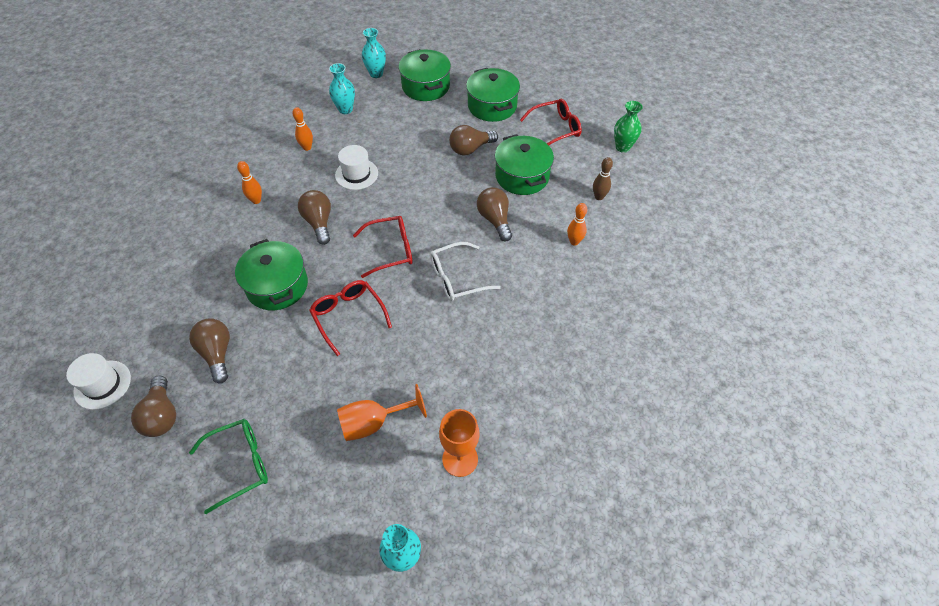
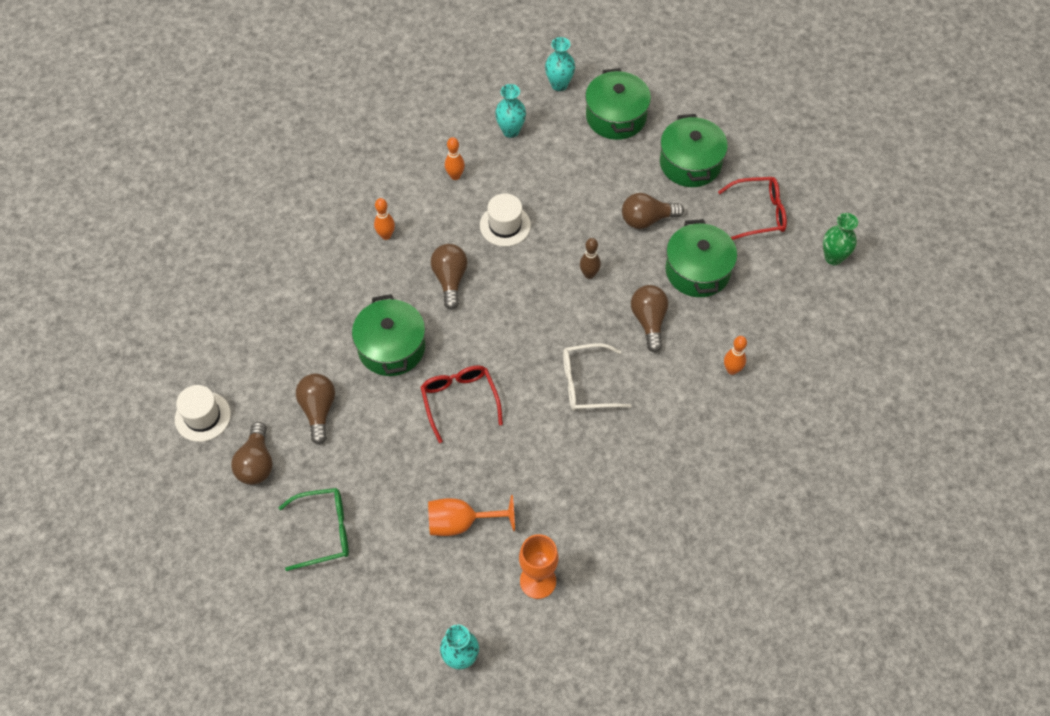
camera: 15 degrees right, 5 degrees up
red glasses [353,216,413,278] -> none
brown bowling pin [593,157,613,200] -> brown bowling pin moved to [580,238,601,279]

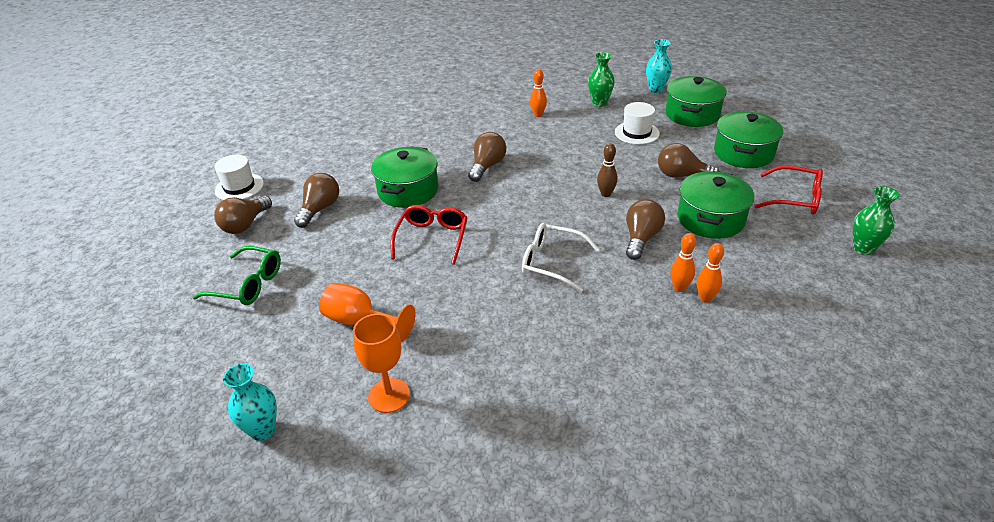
camera: 30 degrees right, 20 degrees down
orange bowling pin [374,198,395,240] -> orange bowling pin moved to [670,233,696,292]
white hat [480,193,531,247] -> white hat moved to [615,102,660,145]
turquoise vase [495,84,526,138] -> green vase [588,52,615,107]

